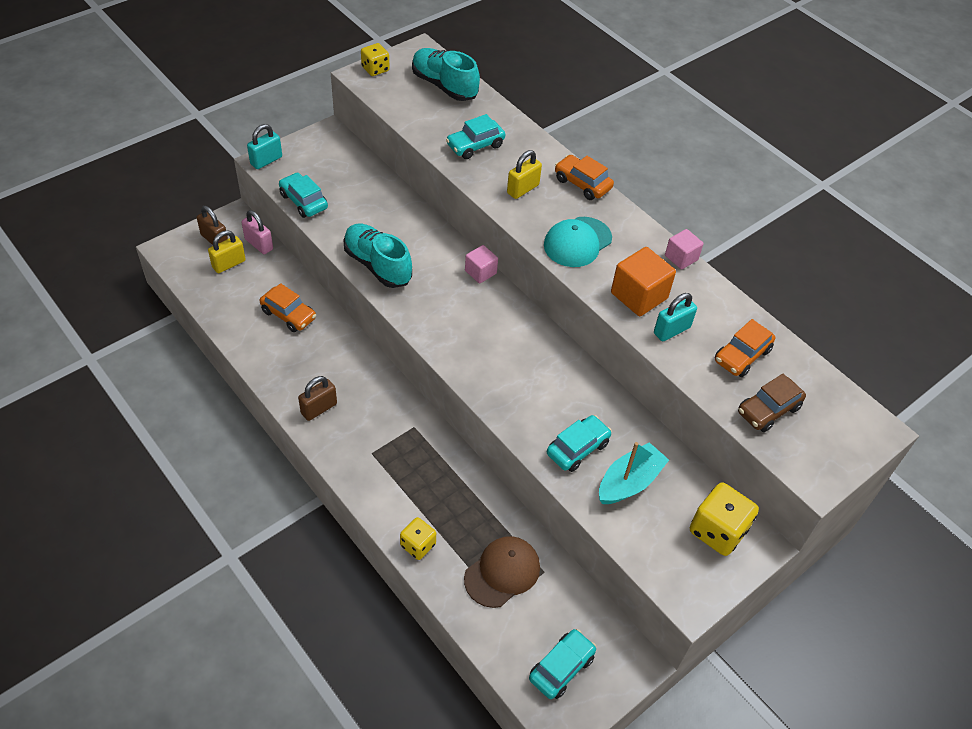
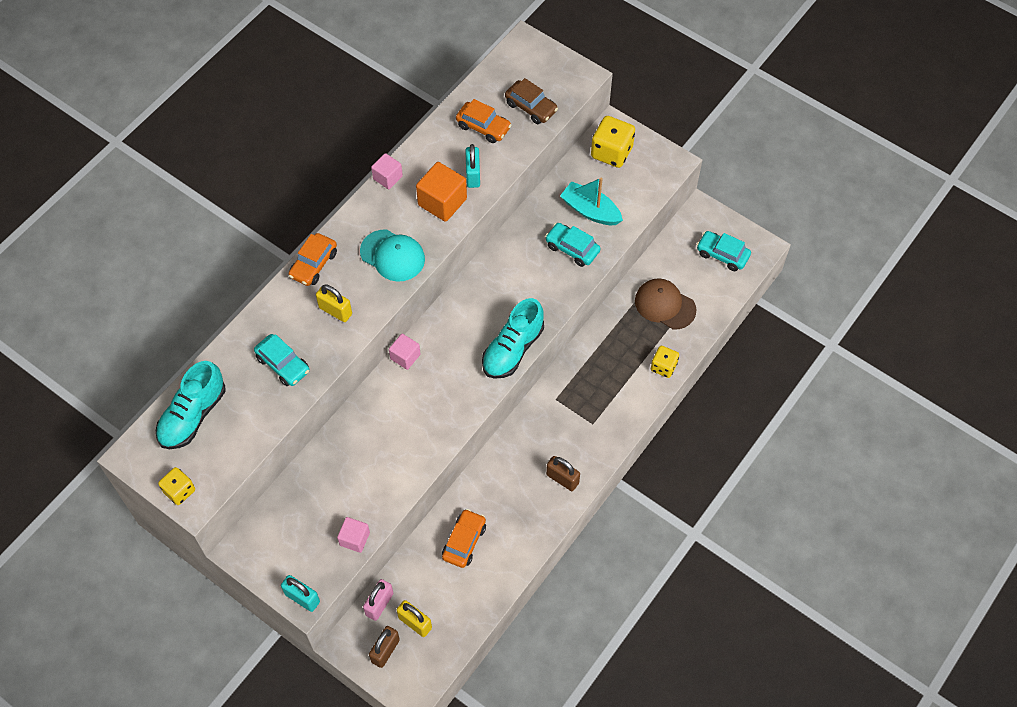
camera: 100 degrees left, 10 degrees up
turquoise car [279,172,328,218] -> pink cube [337,517,370,553]
turquoise shoe [343,224,412,288] -> turquoise shoe moved to [482,298,544,379]
turquoise padlock [654,293,697,341] -> turquoise padlock turned 45 degrees clockwise [465,144,480,188]

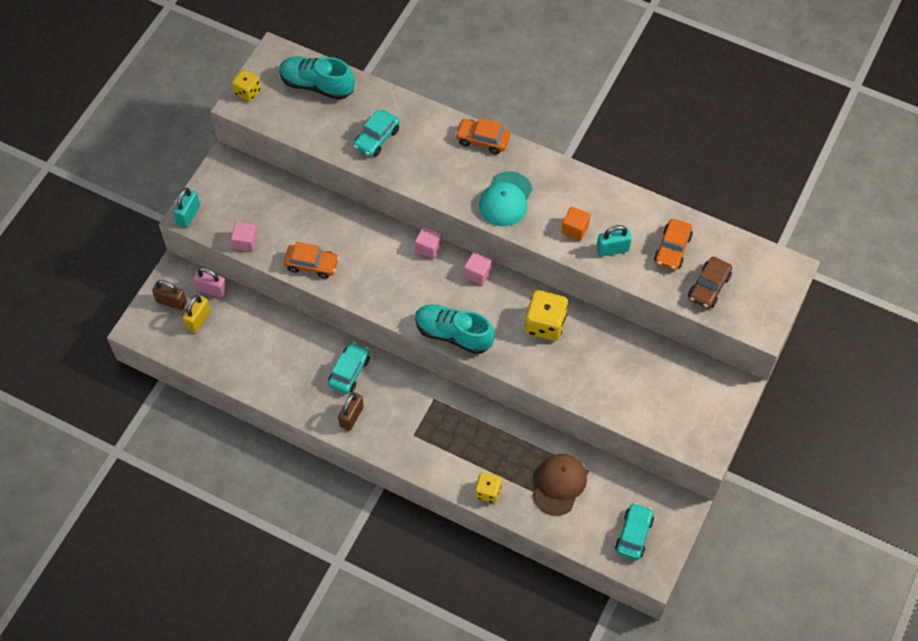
camera: 80 degrees right, 0 degrees up
yellow padlock [316,284,352,322] -> none
pink cube [371,153,403,189] -> pink cube moved to [464,252,492,285]
orange cube [416,162,467,222] -> orange cube [561,206,590,241], size x0.61
orange car [442,509,486,568] -> orange car moved to [284,242,339,279]
turquoise car [545,223,601,267] -> turquoise car moved to [328,342,370,394]
turquoise boat [560,177,623,225] -> none
yellow dice [591,116,635,168] -> yellow dice moved to [525,290,568,341]

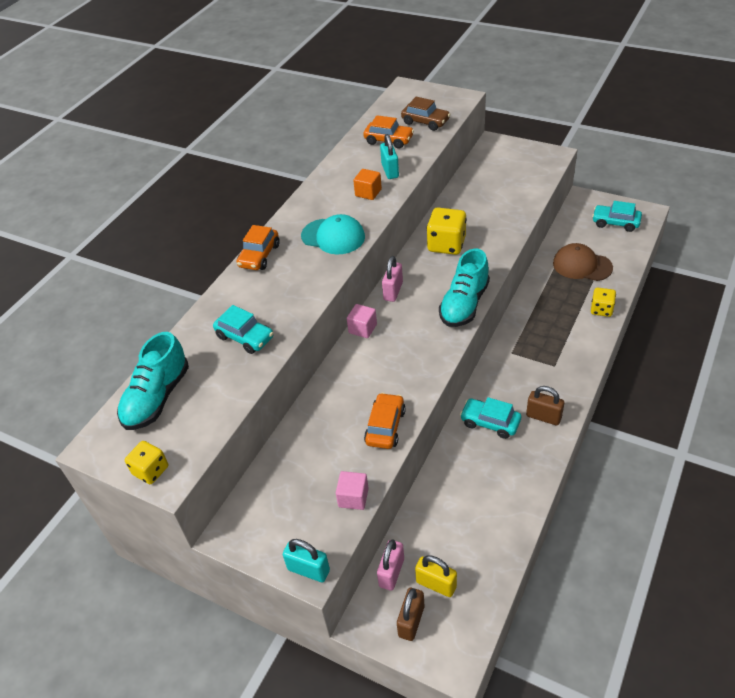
camera: 85 degrees left, 15 degrees down
pink cube [464,252,492,285] -> pink padlock [382,256,403,302]

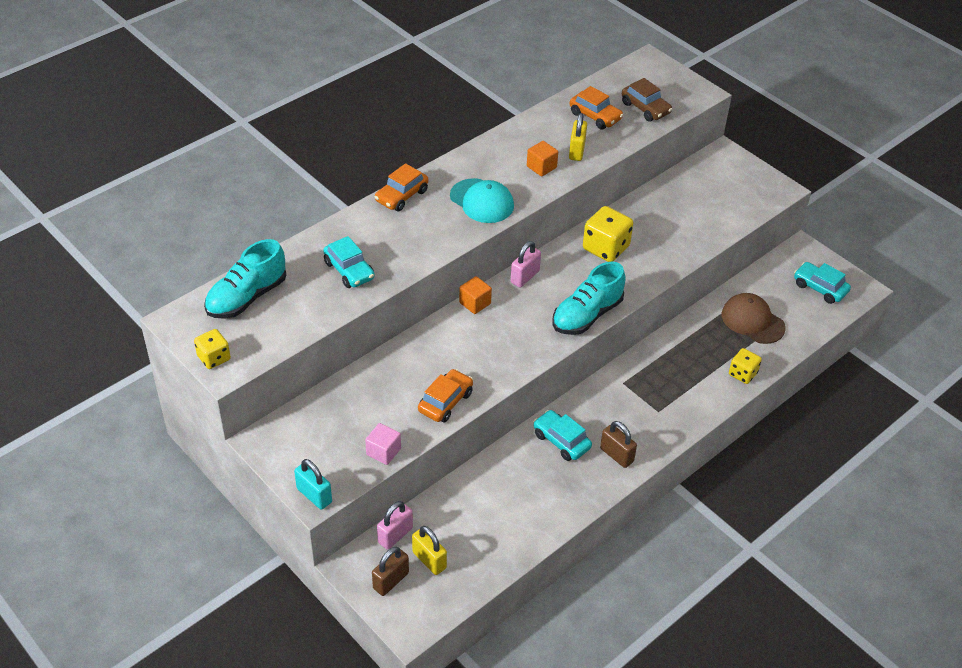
camera: 15 degrees right, 0 degrees up
pink cube [347,304,377,338] -> orange cube [459,276,492,314]
turquoise padlock [380,134,399,179] -> yellow padlock [569,113,587,161]

